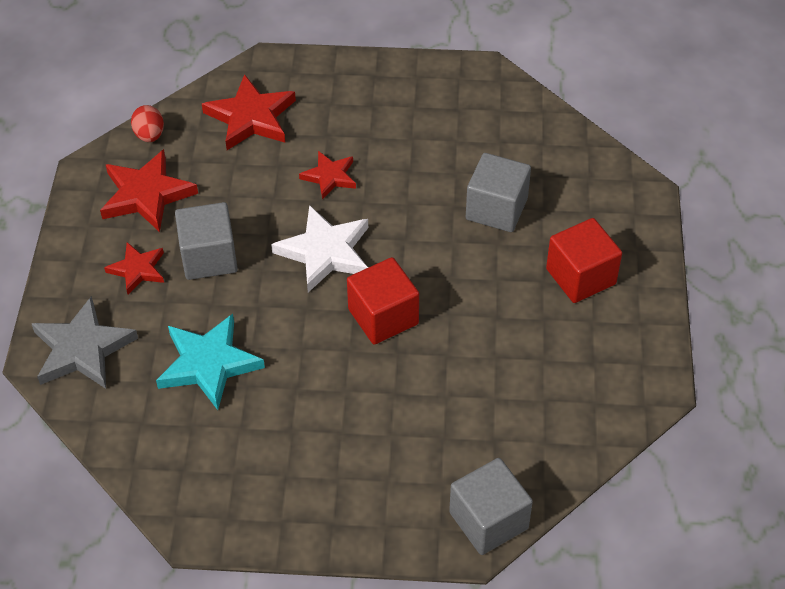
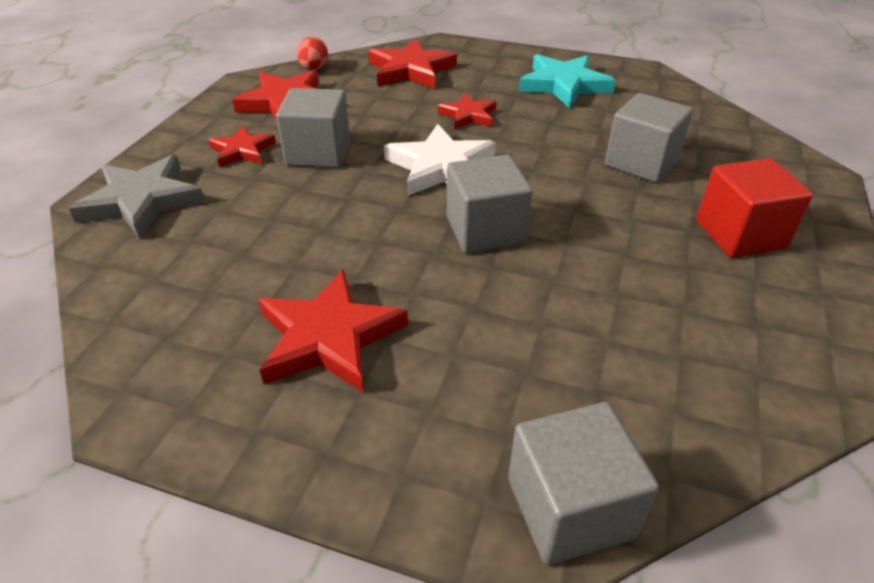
camera: 15 degrees right, 10 degrees down
turquoise star [156,314,265,410] -> turquoise star moved to [518,54,616,108]
red cube [347,257,419,345] -> grey cube [447,155,533,254]
none -> red star [258,269,408,392]

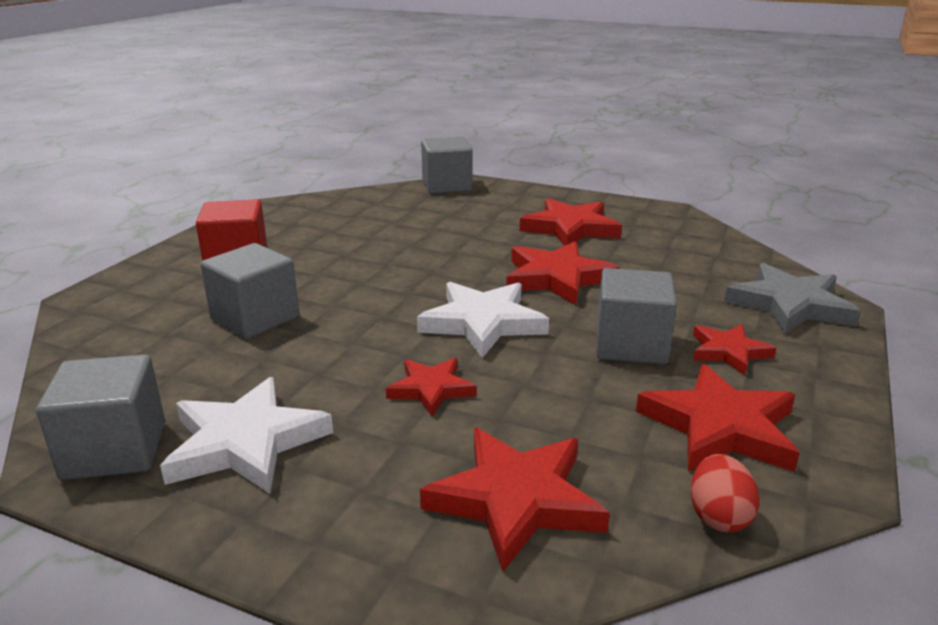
camera: 175 degrees left, 15 degrees down
grey cube [447,155,533,254] -> grey cube moved to [36,354,165,480]
turquoise star [518,54,616,108] -> white star [160,377,333,494]
none -> red star [506,241,620,305]

